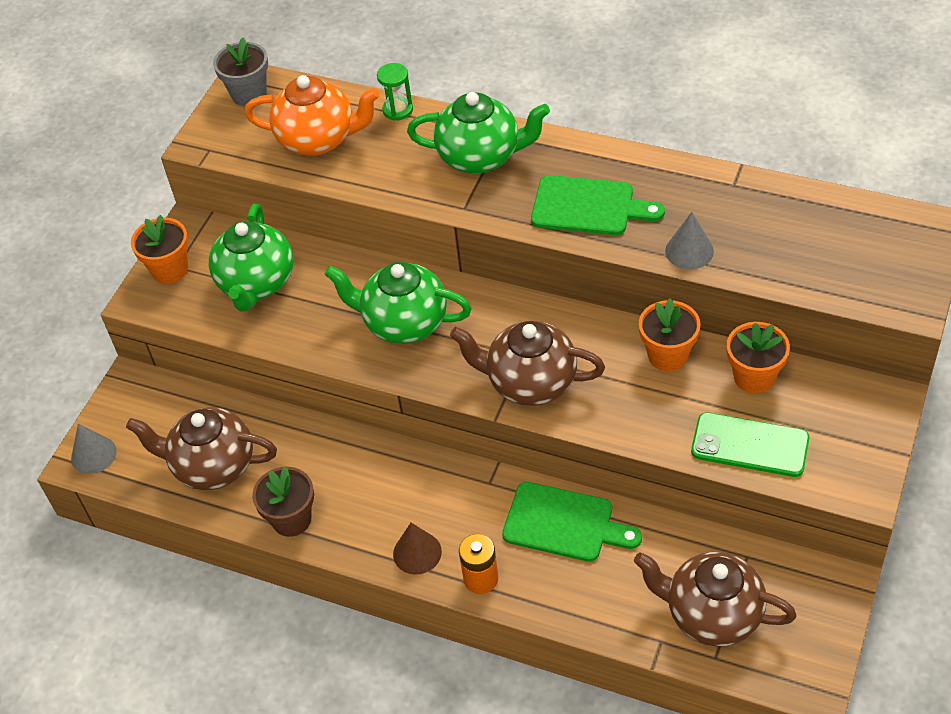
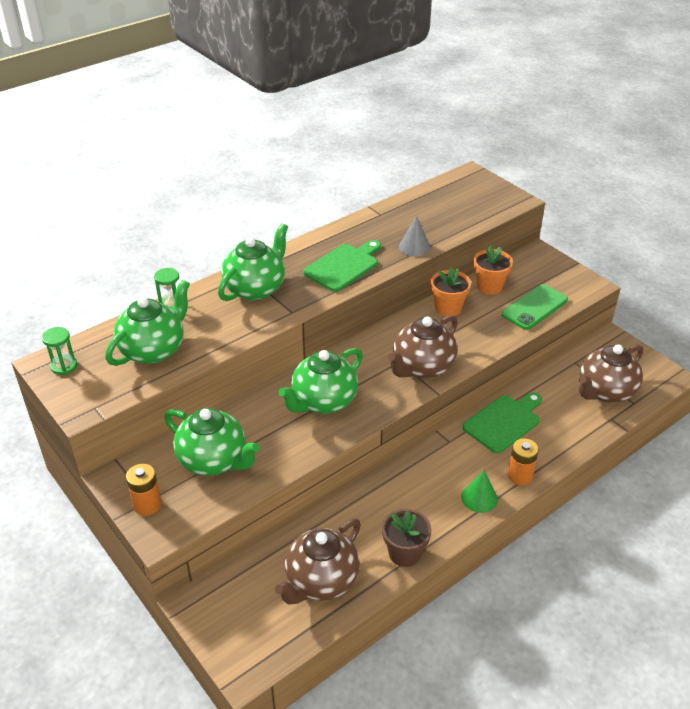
camera: 65 degrees left, 10 degrees down
grey cone [71,423,116,474] -> none
orange flower pot [131,215,188,284] -> orange battery [126,464,161,516]
grey flower pot [213,38,268,106] -> green hourglass [42,327,77,375]
orange teapot [244,75,380,156] -> green teapot [105,280,190,366]
brown cone [393,523,442,575] -> green cone [461,470,498,513]

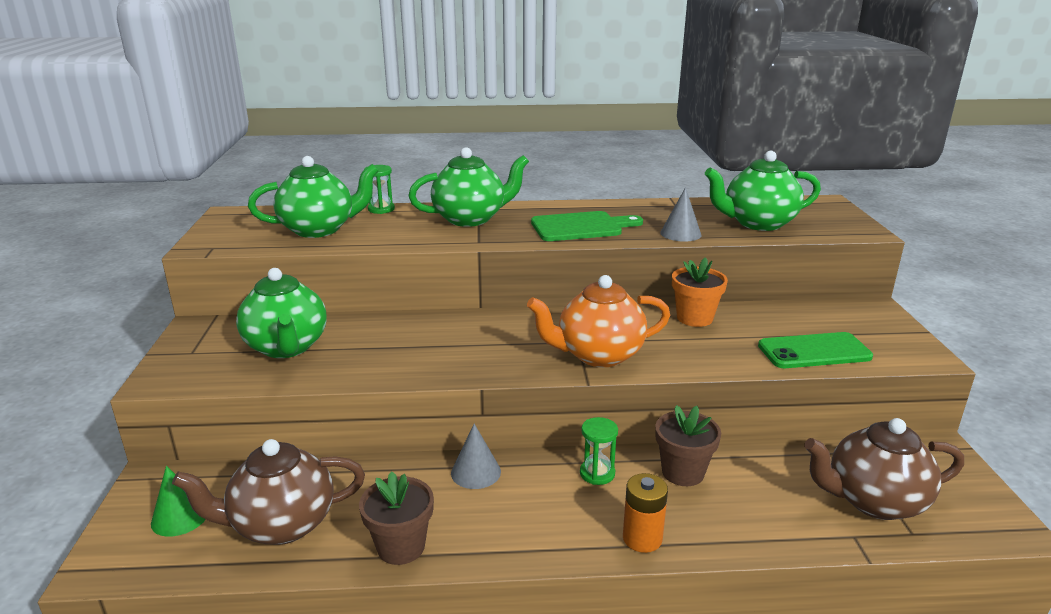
camera: 35 degrees right, 15 degrees down
green hourglass [42,327,77,375] -> green hourglass moved to [580,417,618,485]
orange battery [126,464,161,516] -> none
green teapot [278,348,363,414] -> green teapot moved to [705,151,821,231]
brown teapot [388,315,458,379] -> orange teapot [527,275,670,367]
green cone [461,470,498,513] -> green cone moved to [151,466,206,537]
green cutting board [463,392,542,453] -> brown flower pot [655,405,721,486]
orange flower pot [474,245,513,294] -> none
none -> grey cone [451,424,501,489]

